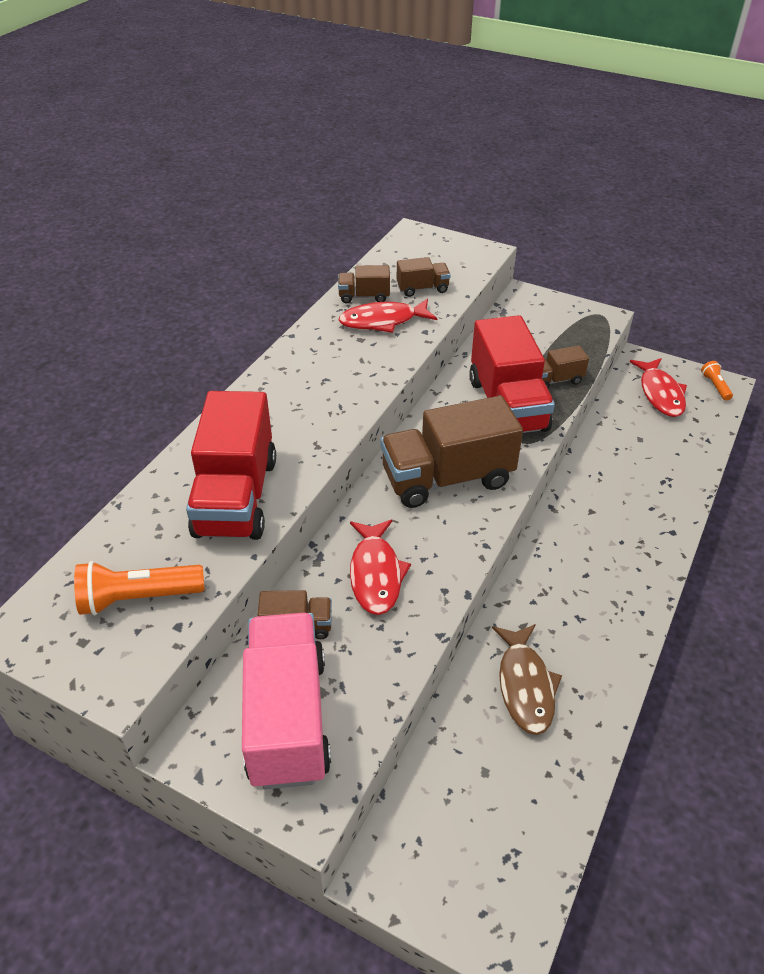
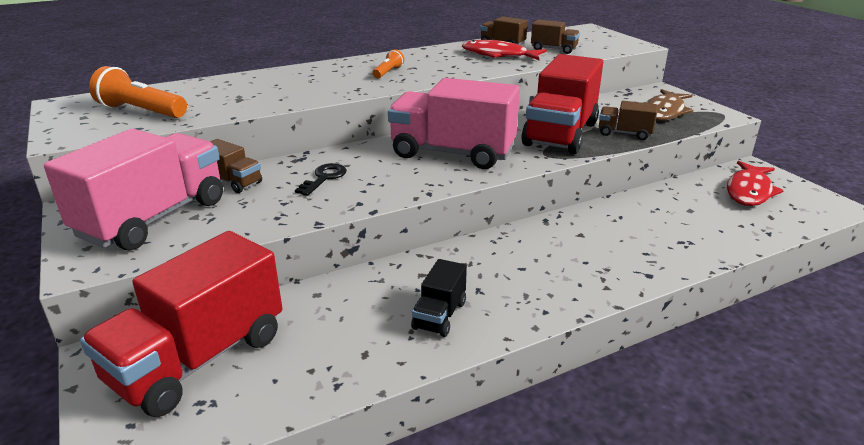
camera: 35 degrees right, 15 degrees down
red truck [186,391,276,540] -> red truck moved to [80,231,282,417]
red fish [350,519,411,615] -> black key [295,163,347,196]
brown truck [380,396,523,508] -> pink truck [388,78,520,169]
brown fish [492,624,562,735] -> brown fish moved to [646,89,694,121]
orange flashlight [701,361,733,401] -> orange flashlight moved to [373,49,404,79]
none -> black truck [411,259,467,337]

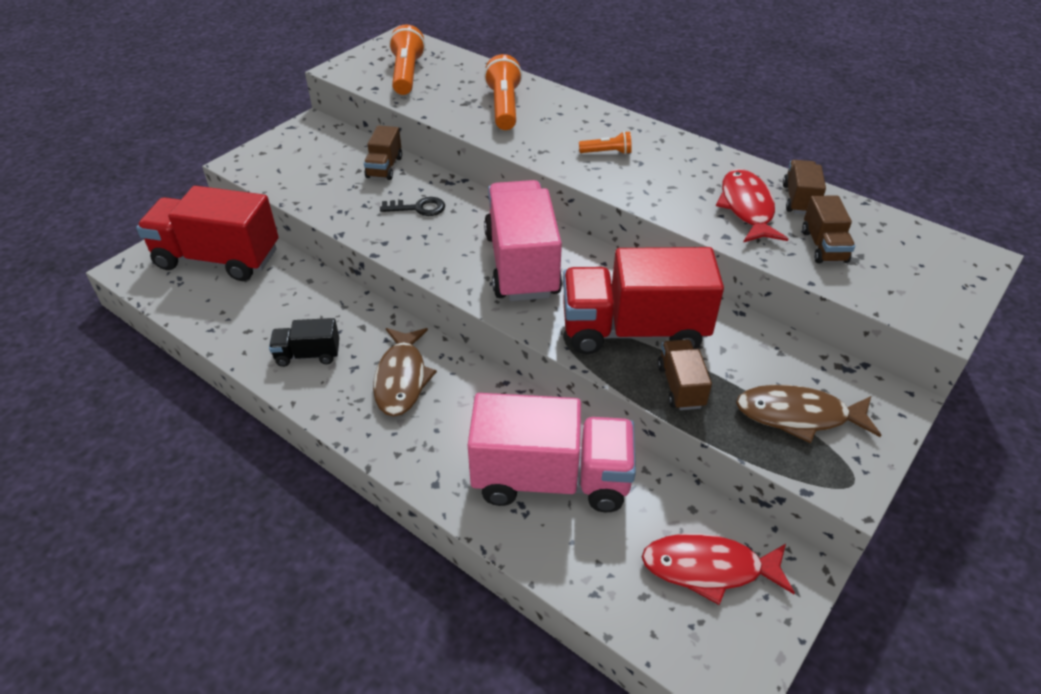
camera: 65 degrees right, 15 degrees up
pink truck [44,129,223,251] -> pink truck moved to [468,393,636,512]
none -> brown fish [373,328,437,416]
none -> orange flashlight [484,54,522,130]

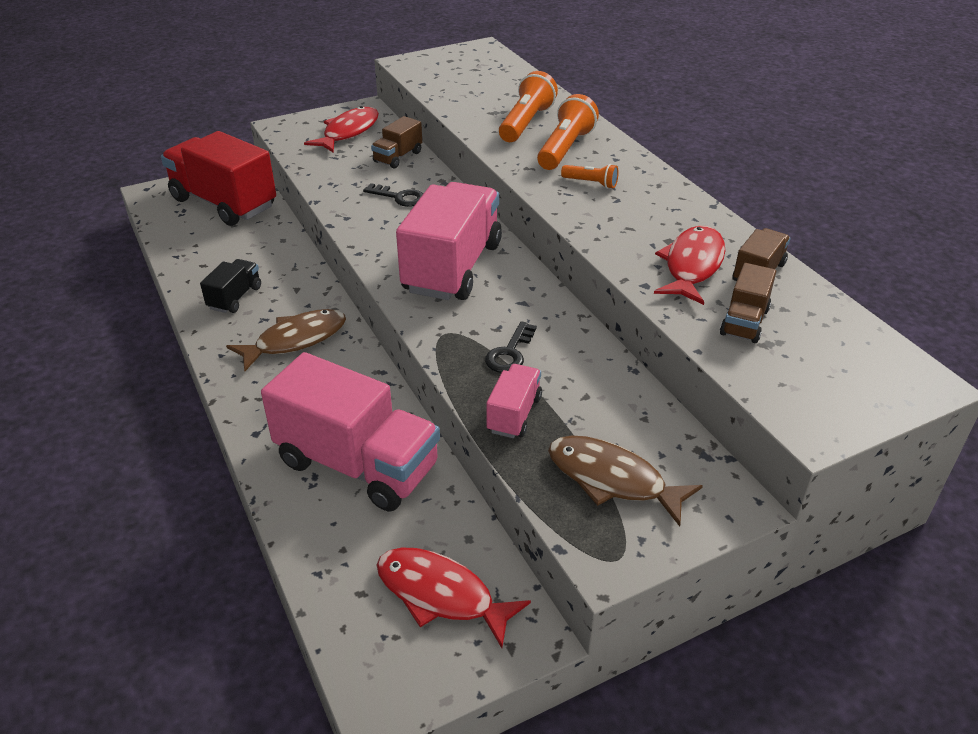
camera: 25 degrees right, 5 degrees down
black truck [269,318,339,367] -> black truck turned 90 degrees clockwise [200,259,261,313]
brown fish [373,328,437,416] -> brown fish turned 150 degrees counterclockwise [226,309,346,371]
orange flashlight [389,25,425,95] -> orange flashlight moved to [537,94,599,170]
red truck [563,247,724,354] -> black key [485,321,537,373]
brown truck [657,339,712,410] -> pink truck [486,364,542,438]
none -> red fish [304,106,379,153]

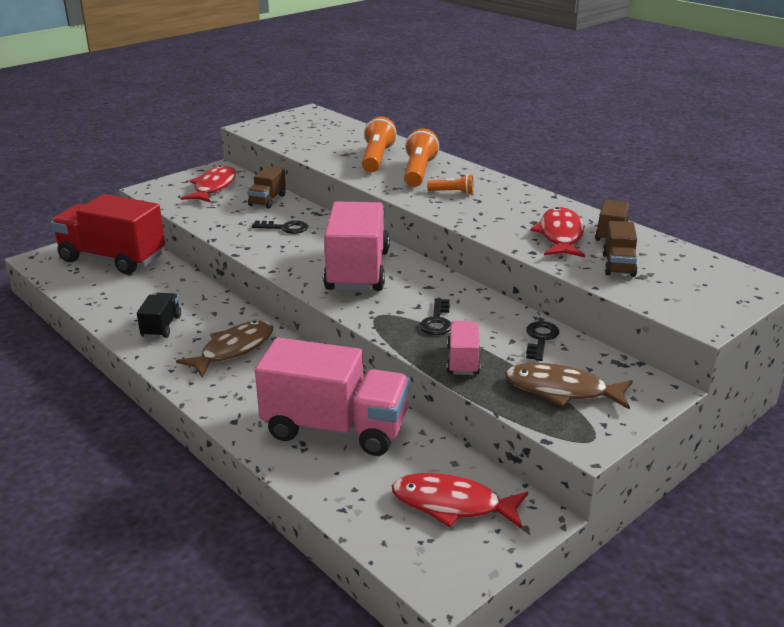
camera: 15 degrees left, 10 degrees down
none -> black key [526,321,559,361]

